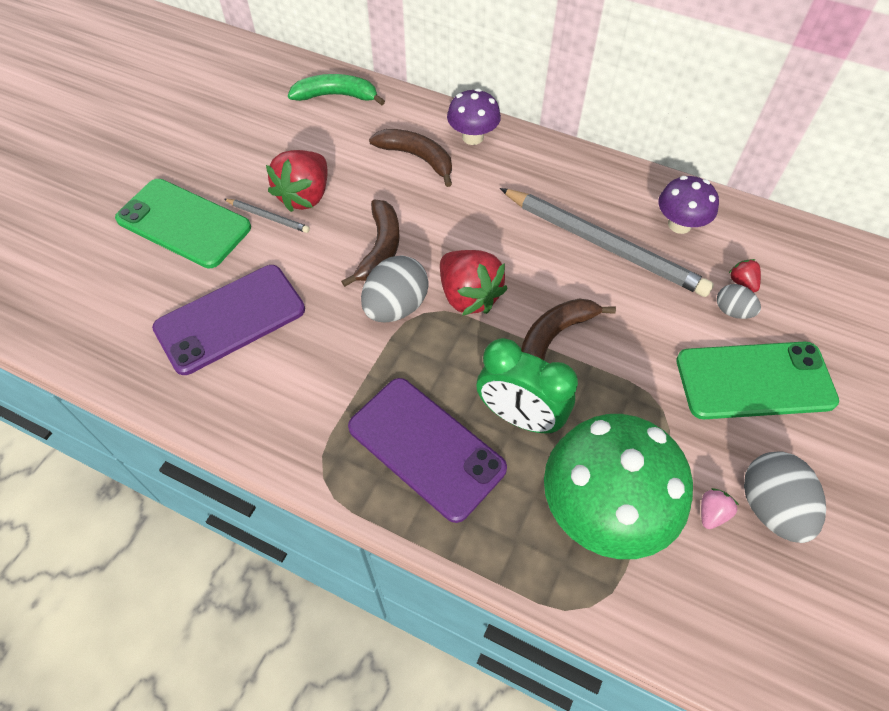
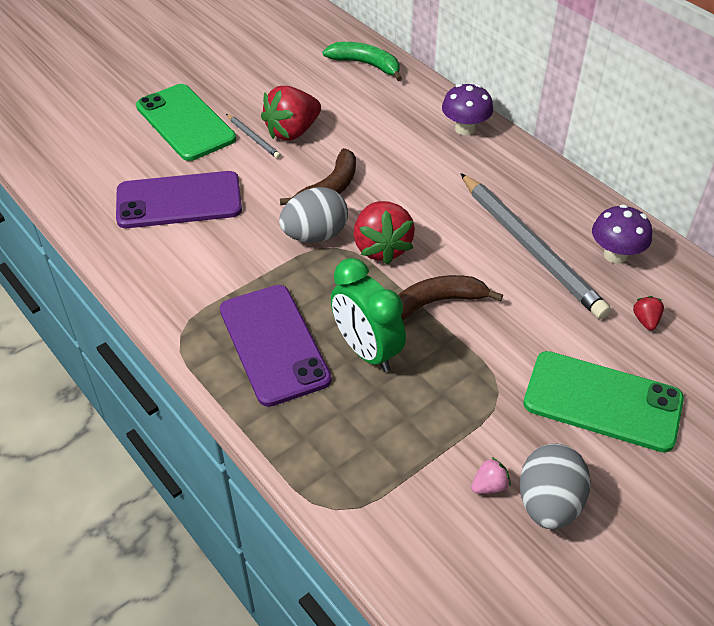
camera: 25 degrees right, 10 degrees down
brown banana [369,129,452,187] -> none
green mushroom [544,414,693,559] -> none
grey egg [717,284,761,319] -> none

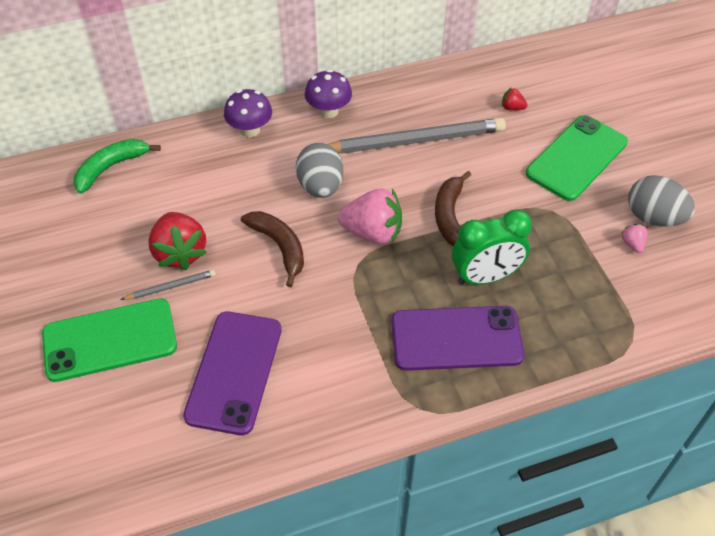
camera: 70 degrees left, 5 degrees up
grey egg [279,187,348,242] -> grey egg moved to [296,143,343,198]
red strawberry [353,201,415,265] -> pink strawberry [338,188,402,244]
purple mushroom [592,204,652,264] -> purple mushroom moved to [305,70,352,118]

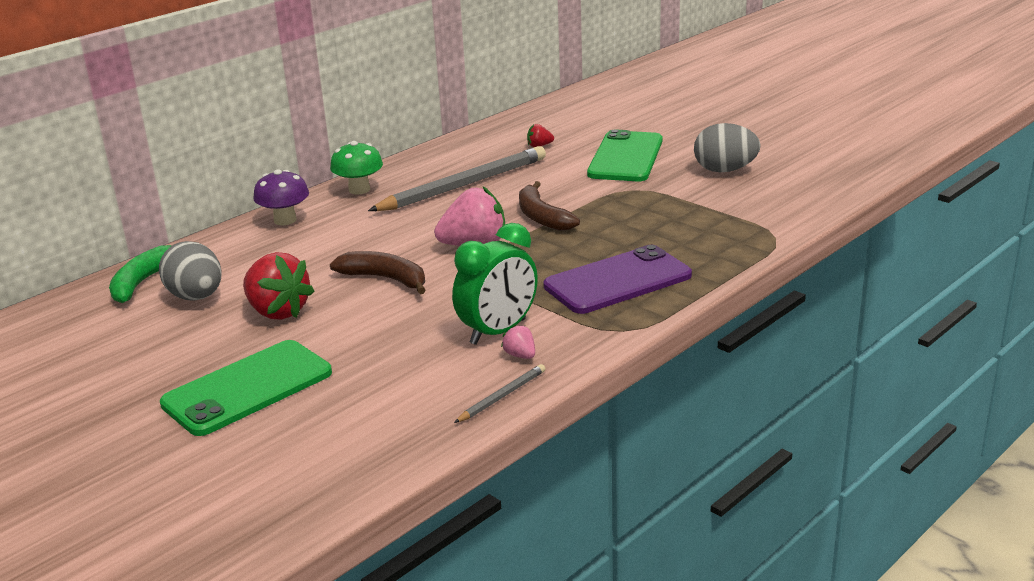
camera: 25 degrees left, 25 degrees down
grey pencil [121,270,216,300] -> grey pencil moved to [454,364,545,423]
purple phone [183,312,281,435] -> none
grey egg [296,143,343,198] -> grey egg moved to [159,241,222,301]
purple mushroom [305,70,352,118] -> green mushroom [330,141,383,194]
green clock [452,209,532,285] -> green clock moved to [452,223,538,345]
pink strawberry [621,224,648,253] -> pink strawberry moved to [501,324,535,359]

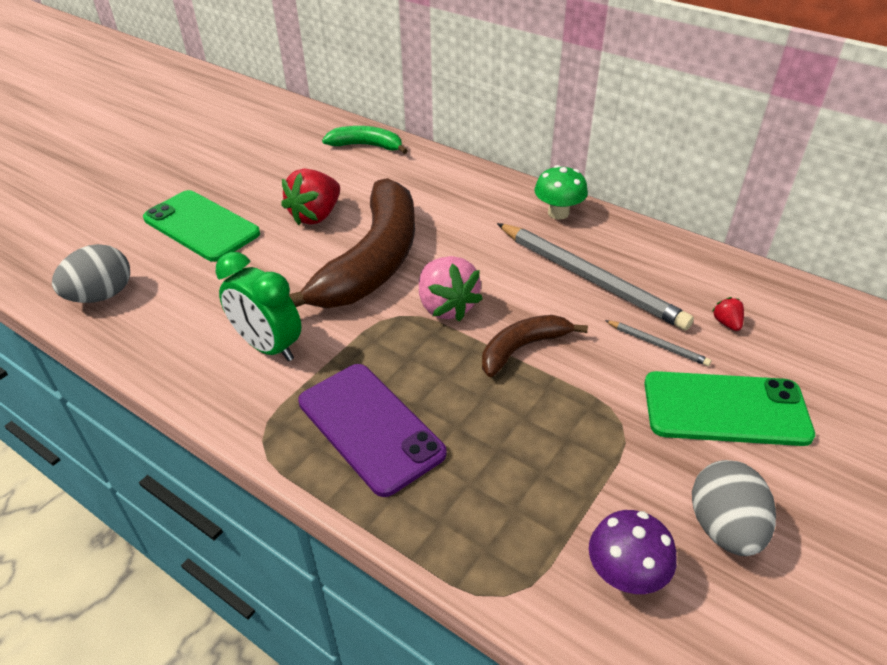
camera: 80 degrees right, 15 degrees up
grey egg [159,241,222,301] -> grey egg moved to [52,244,130,303]
purple mushroom [253,169,309,225] -> purple mushroom moved to [589,510,677,594]
brown banana [330,251,426,294] -> brown banana [289,178,415,308], size x2.05
grey pencil [454,364,545,423] -> grey pencil moved to [605,320,711,366]
pink strawberry [501,324,535,359] -> none

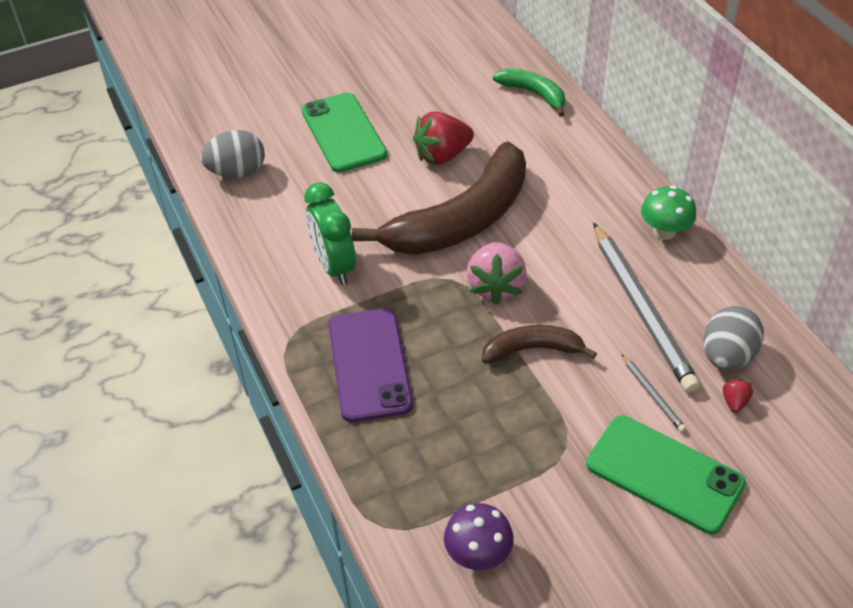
camera: 30 degrees right, 5 degrees up
grey egg [692,460,776,556] -> grey egg moved to [703,306,764,370]

